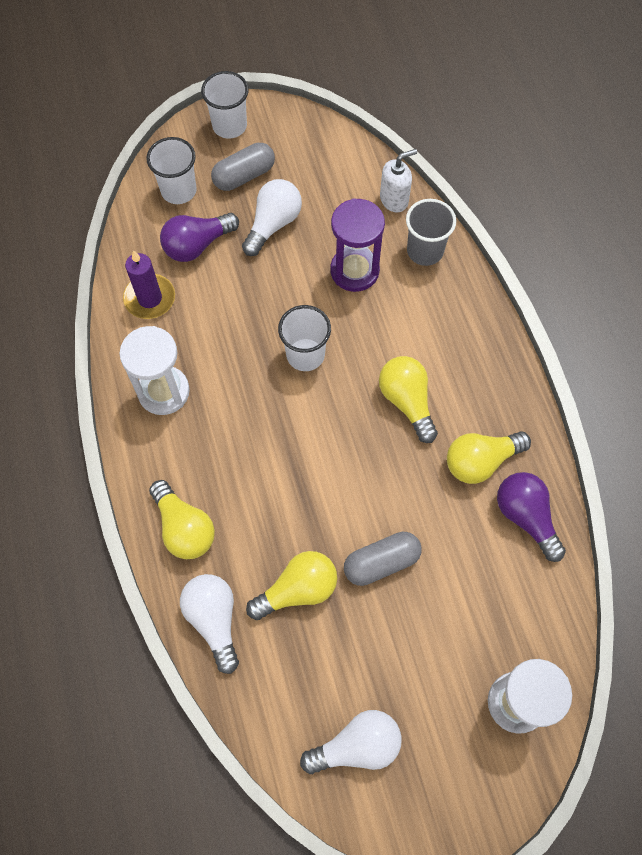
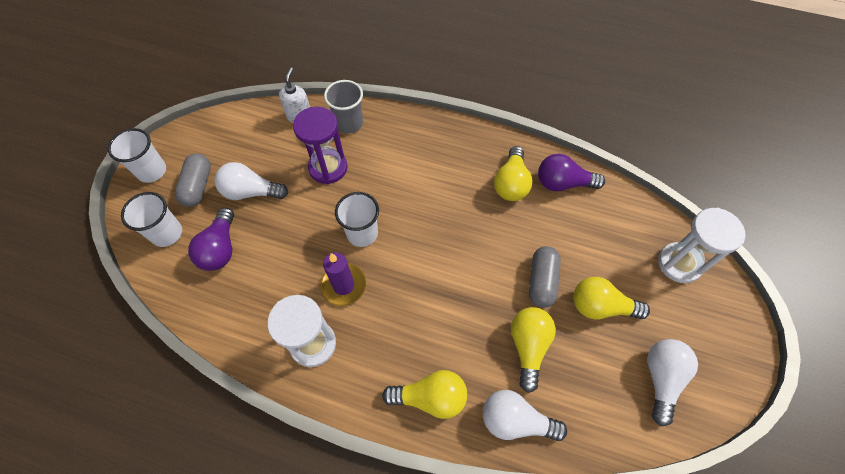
camera: 55 degrees left, 5 degrees down
purple candle [123,250,175,319] -> purple candle moved to [320,252,366,306]
white light bulb [242,179,302,256] -> white light bulb turned 60 degrees counterclockwise [214,162,288,200]
yellow light bulb [379,356,438,443] -> yellow light bulb moved to [573,277,650,319]

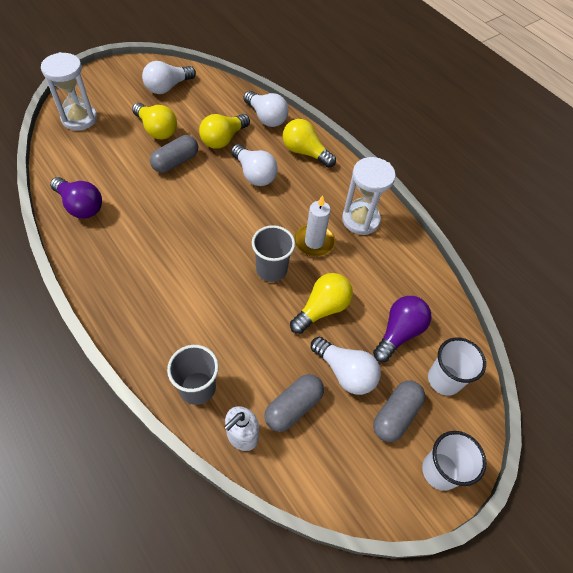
camera: 150 degrees left, 5 degrees down
purple hourglass [293,106,347,184] -> none
purple candle [320,252,366,306] -> white candle [294,195,335,257]
white cup [335,192,379,247] -> grey cup [252,225,295,282]
yellow light bulb [494,146,533,201] -> yellow light bulb moved to [290,273,353,334]
none -> white light bulb [231,144,278,186]
none -> grey capsule [264,374,324,432]

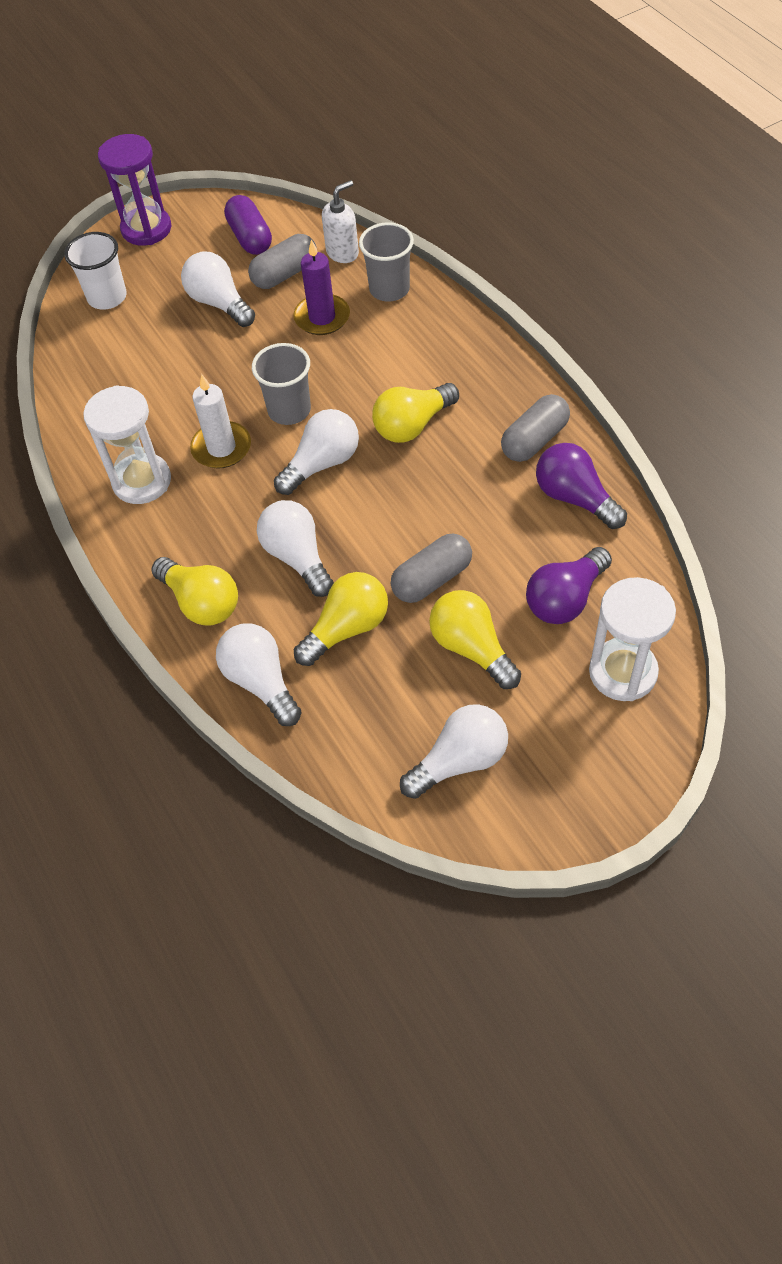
camera: 165 degrees left, 0 degrees up
yellow light bulb [290,273,353,334] -> yellow light bulb moved to [372,383,459,443]
purple light bulb [373,296,431,362] -> purple light bulb moved to [526,547,612,624]
grey capsule [373,380,425,442] -> grey capsule moved to [501,394,570,462]
white cup [422,431,487,491] -> purple hourglass [98,134,171,246]
none -> purple capsule [224,195,272,255]
none -> white light bulb [274,409,359,495]
none -> purple candle [293,239,350,335]

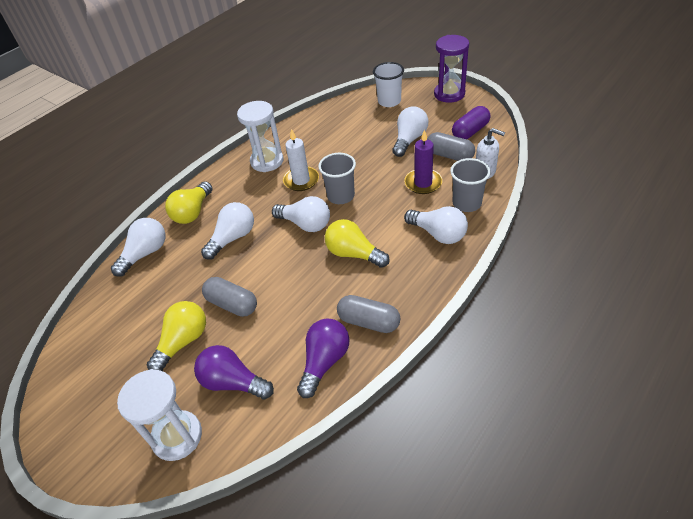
camera: 70 degrees right, 10 degrees down
yellow light bulb [294,572,388,666] -> none
white light bulb [400,704,508,799] -> white light bulb moved to [404,206,468,244]

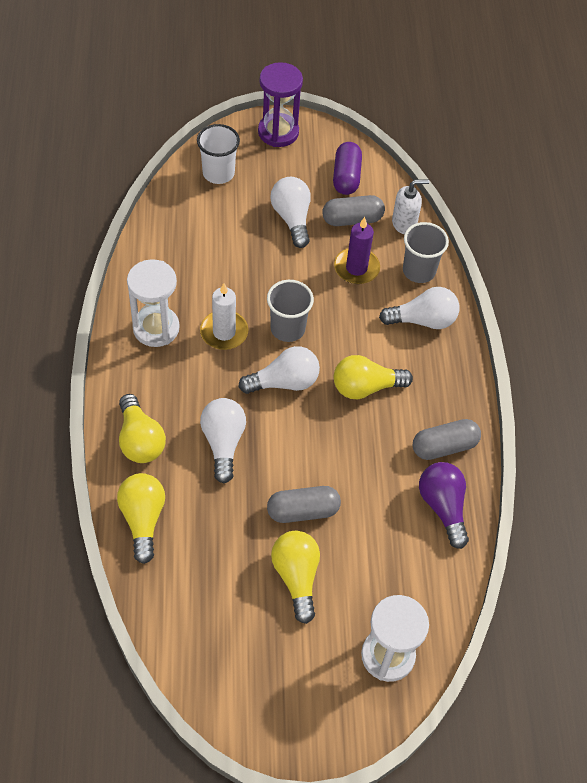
camera: 50 degrees left, 10 degrees up
white light bulb [111,218,166,277] -> yellow light bulb [117,473,165,564]
purple light bulb [194,345,274,400] -> none

